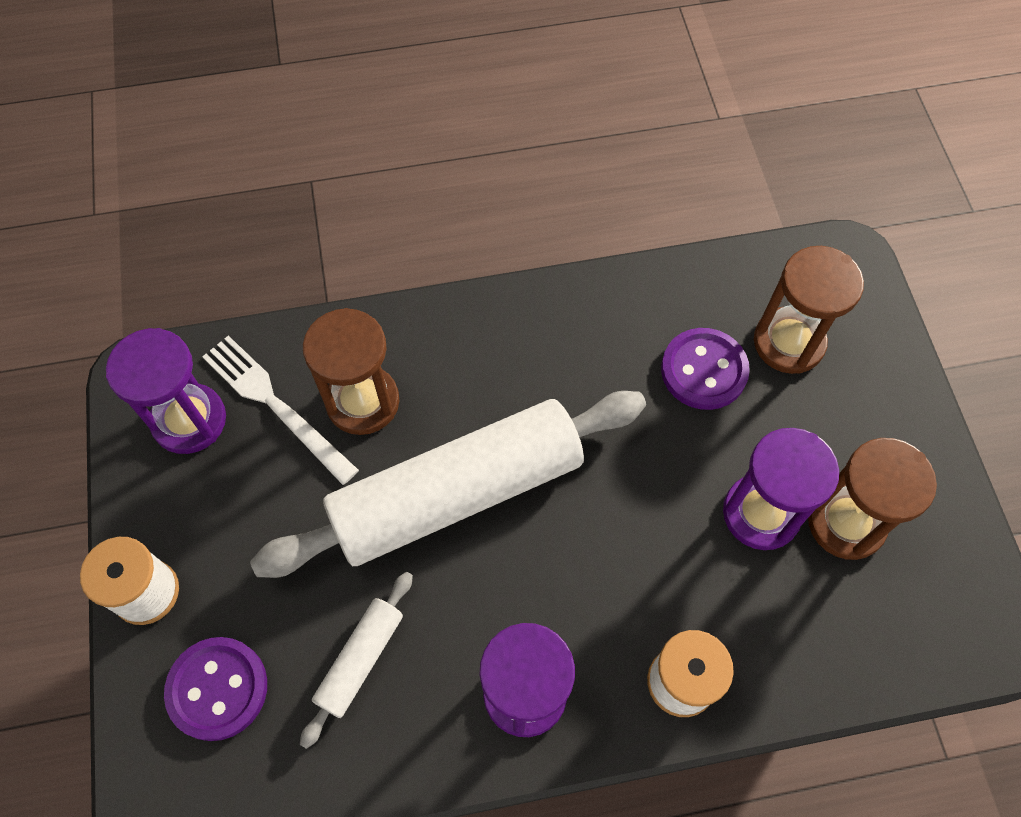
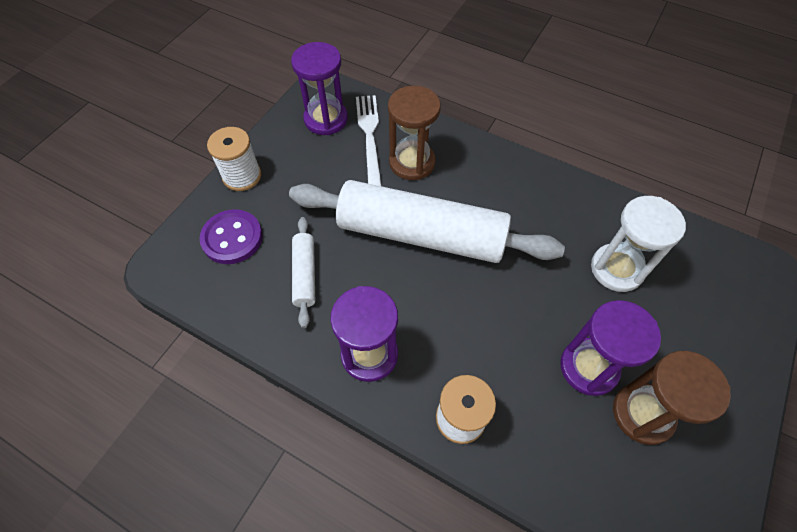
camera: 40 degrees right, 5 degrees down
white rolling pin [300,572,413,749] -> white rolling pin turned 75 degrees counterclockwise [292,217,315,328]
purple button [661,328,750,410] -> white hourglass [591,196,686,292]
brown hourglass [754,246,864,374] -> none

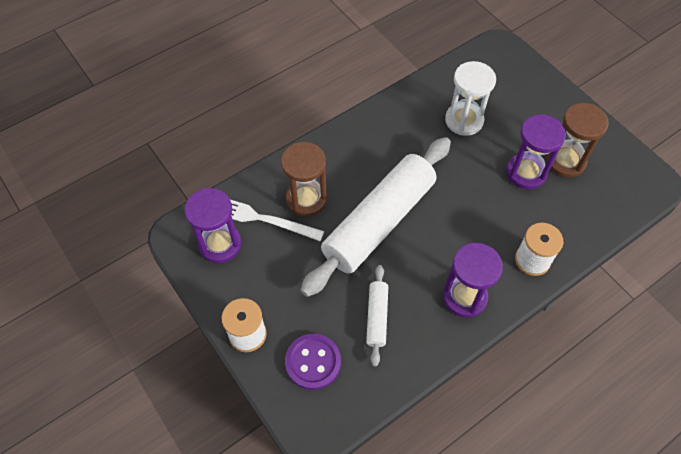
camera: 65 degrees left, 0 degrees up
white rolling pin [292,217,315,328] -> white rolling pin turned 75 degrees clockwise [366,265,388,366]

